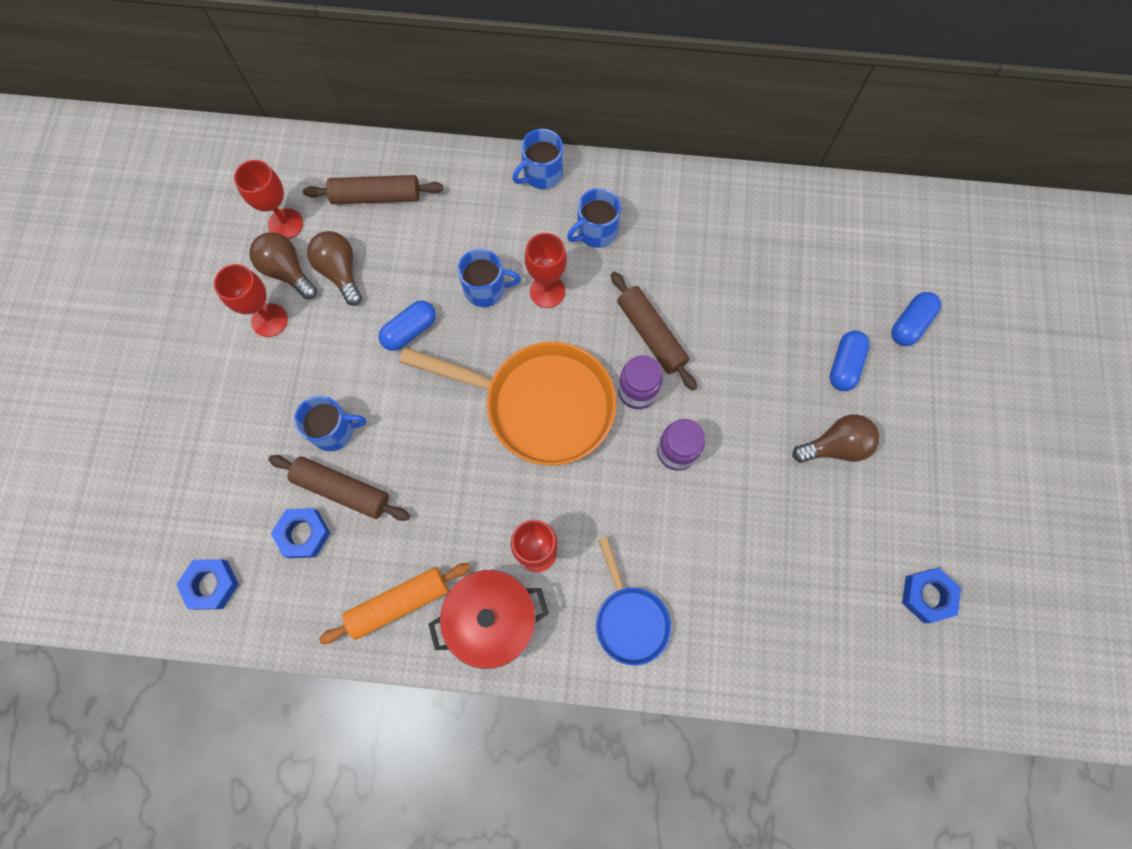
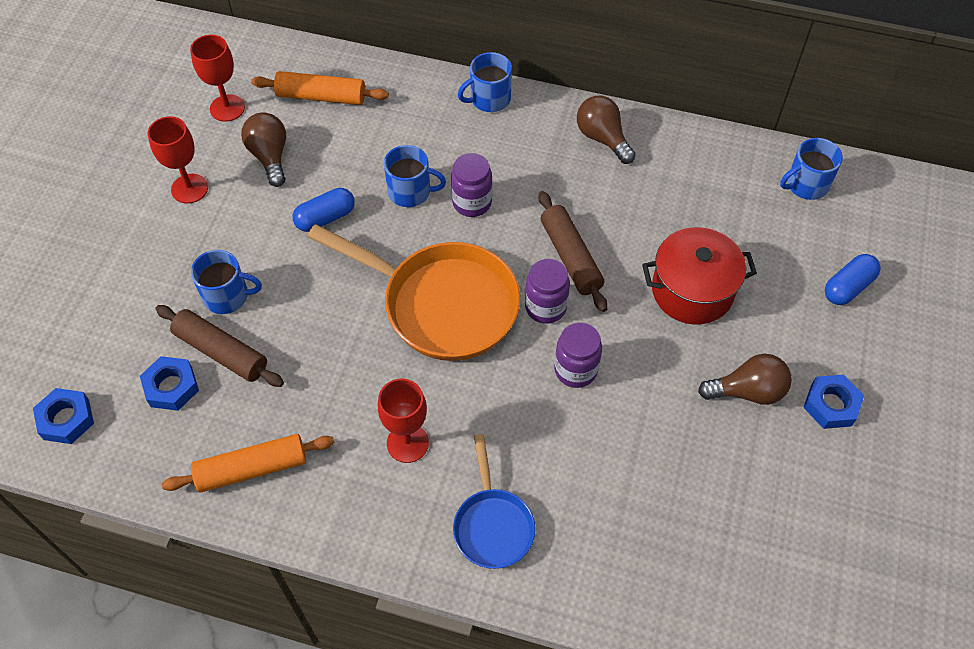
camera: 10 degrees right, 15 degrees down
brown light bulb [249,232,317,299] -> brown light bulb moved to [577,96,636,164]
brown rolling pin [303,175,443,204] -> orange rolling pin [251,71,389,105]
red pot [428,570,549,669] -> red pot moved to [642,227,757,325]
red goblet [525,233,567,308] -> purple jar [451,153,492,217]
blue mug [567,188,621,248] -> blue mug moved to [780,138,843,200]
blue capsule [830,331,870,391] -> none
blue nut [902,568,961,623] -> blue nut moved to [803,375,864,429]

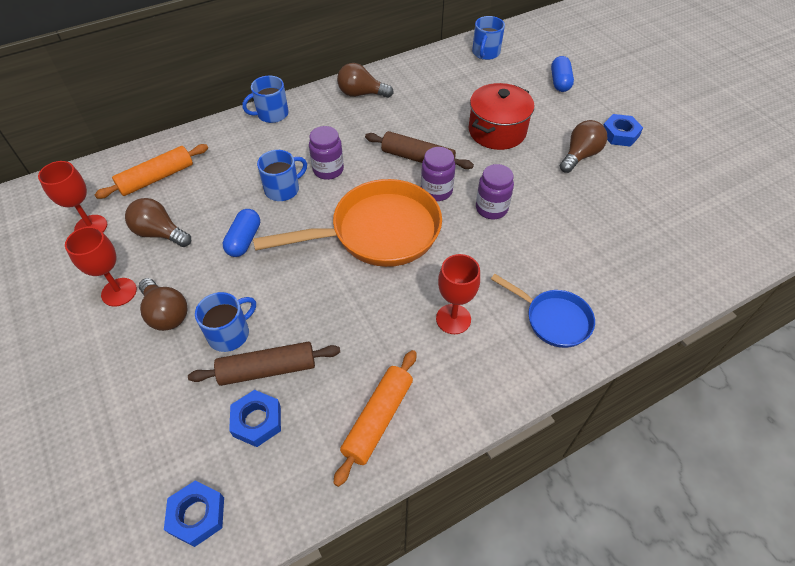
camera: 45 degrees left, 5 degrees down
blue mug [458,52,512,112] -> blue mug turned 45 degrees clockwise [242,76,288,123]
none -> brown light bulb [139,278,188,331]

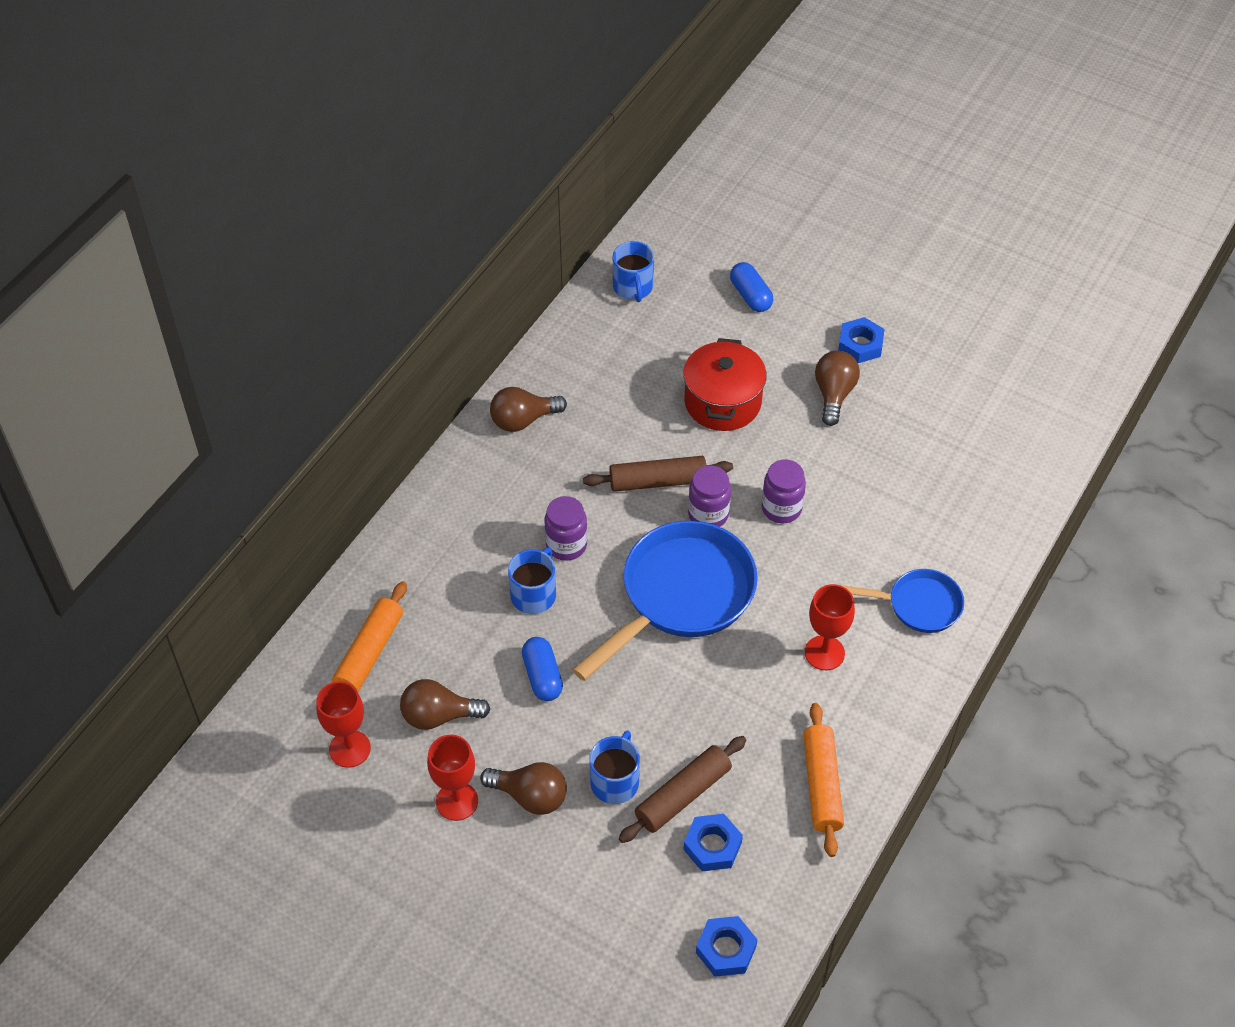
camera: 30 degrees left, 0 degrees up
blue mug [242,76,288,123] -> none
orange pan [253,179,442,267] -> blue pan [572,521,758,681]

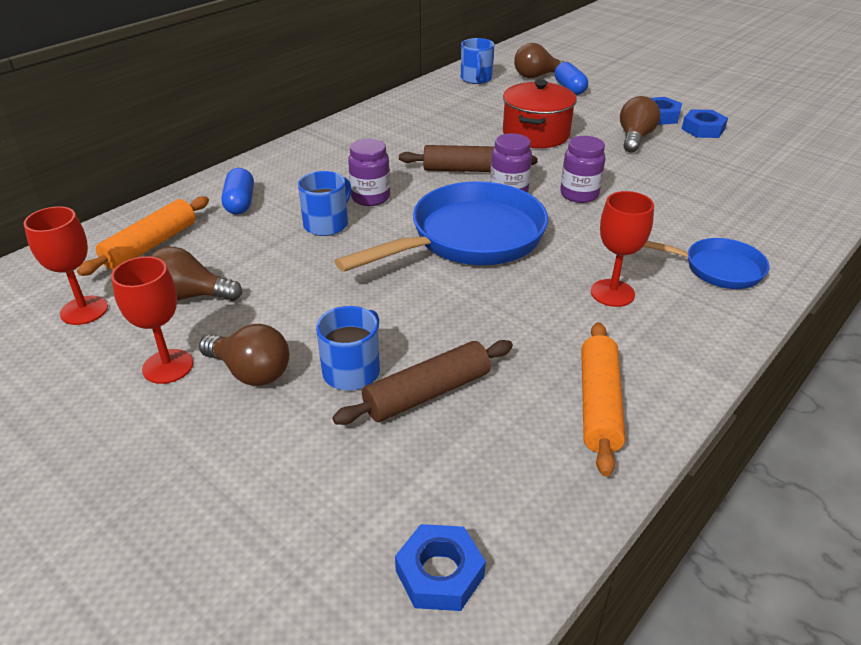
camera: 10 degrees right, 15 degrees down
brown light bulb [490,387,567,432] -> brown light bulb moved to [514,43,568,78]
blue capsule [522,637,563,701] -> blue capsule moved to [222,168,254,215]
blue nut [683,814,743,871] -> blue nut moved to [682,109,728,138]

